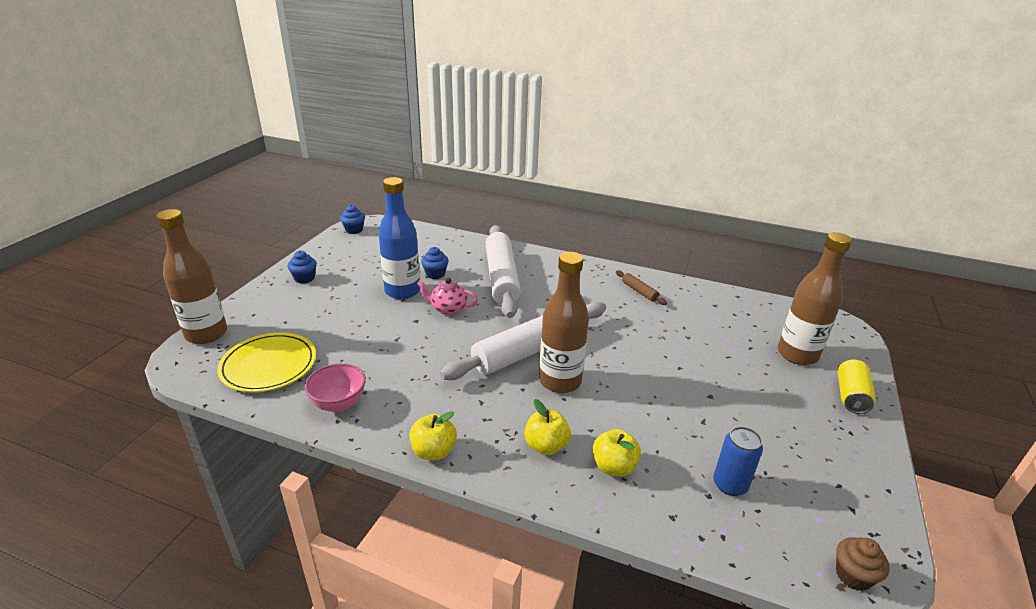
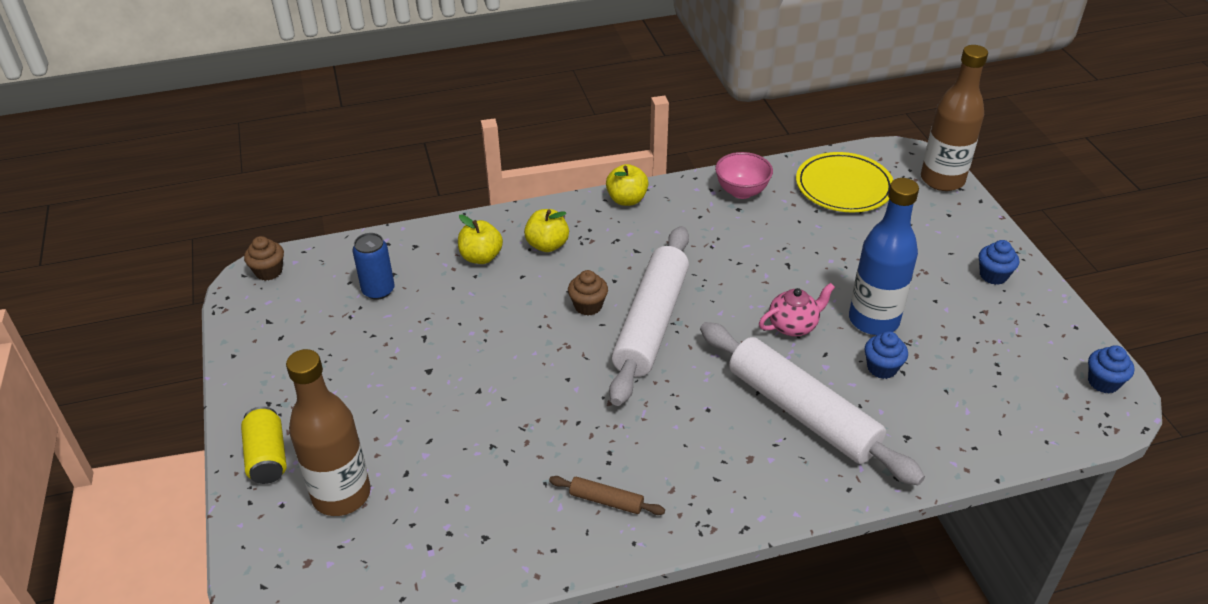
camera: 145 degrees right, 10 degrees up
brown bottle [539,252,589,393] -> brown cupcake [568,270,608,316]

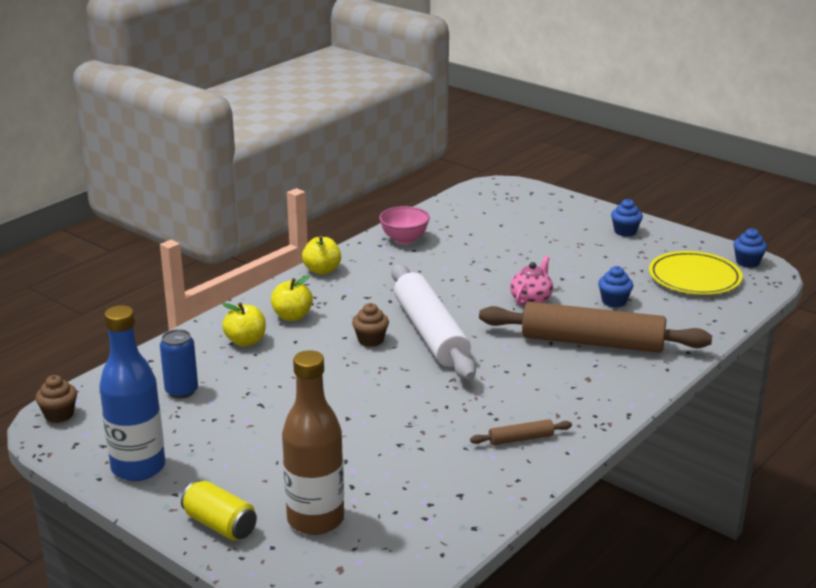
camera: 35 degrees left, 15 degrees down
white rolling pin [700,322,925,485] -> brown rolling pin [479,302,712,353]
yellow plate [796,152,893,212] -> yellow plate moved to [649,251,743,295]
blue bottle [849,178,919,335] -> blue bottle moved to [99,305,165,481]
brown bottle [921,45,988,191] -> none

